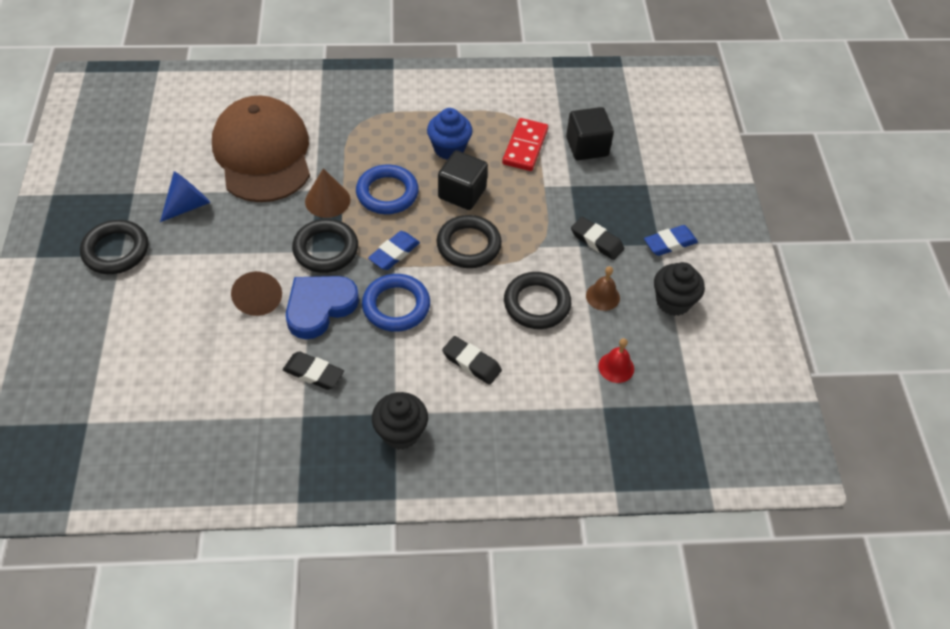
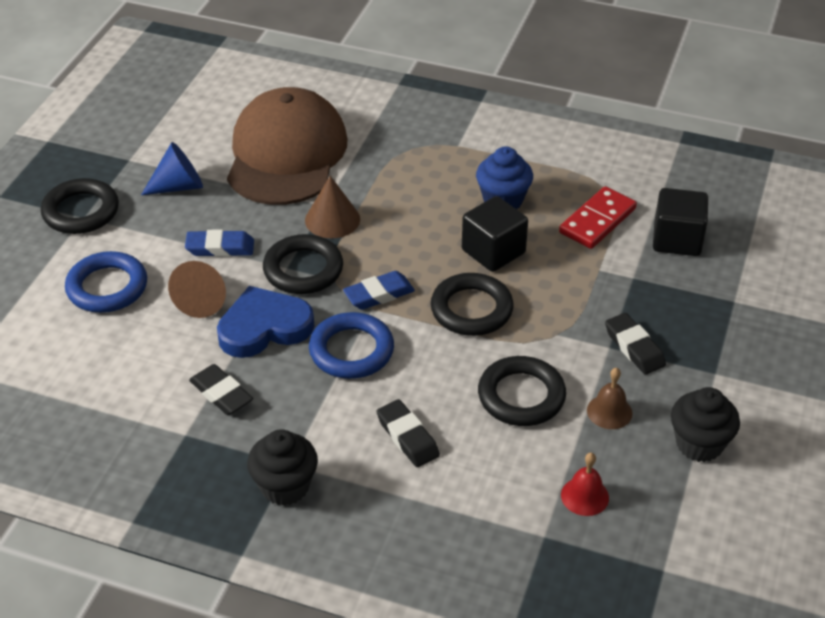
camera: 25 degrees right, 10 degrees down
blue ring [356,165,419,214] -> blue ring moved to [65,251,147,313]
blue eraser [644,225,698,256] -> blue eraser moved to [185,230,254,257]

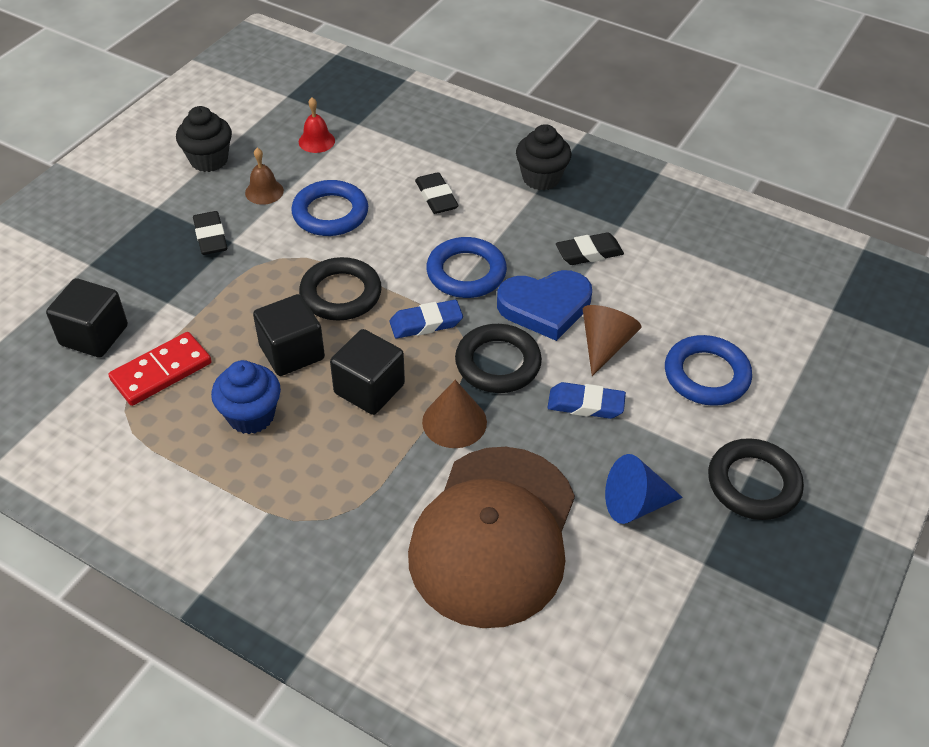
camera: 170 degrees left, 5 degrees up
black eraser [189,364,253,415] -> black eraser turned 75 degrees counterclockwise [556,232,624,265]
black ring [478,356,566,426] -> blue ring [291,180,368,236]
none -> black cube [330,329,405,415]

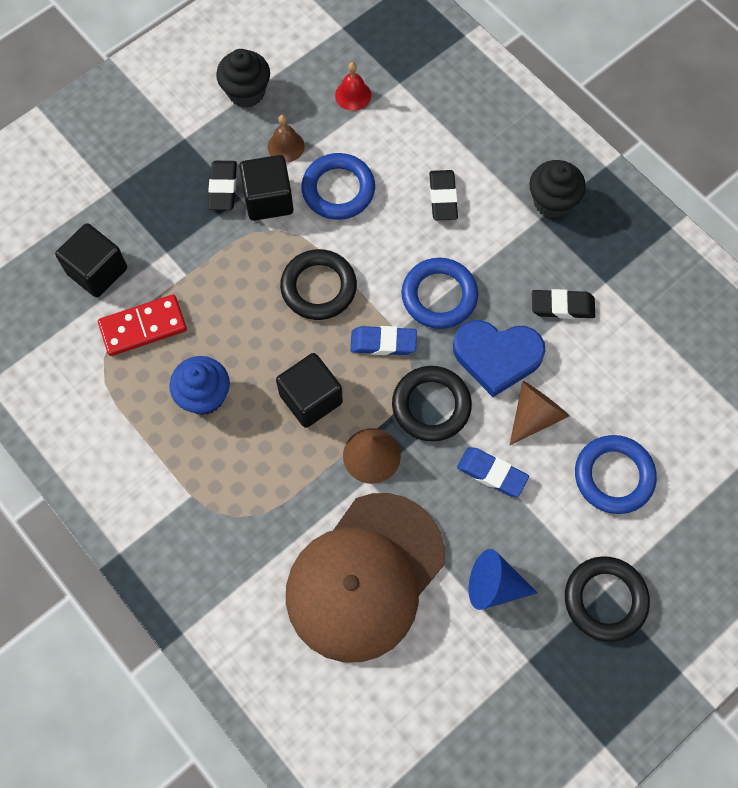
camera: 20 degrees right, 20 degrees up
black cube [253,294,325,376] -> black cube moved to [239,155,294,221]

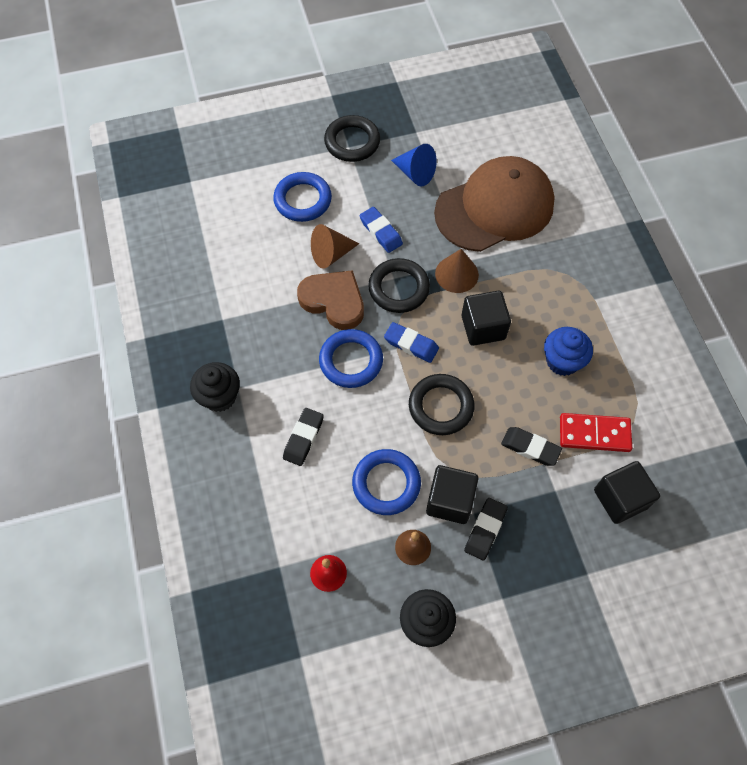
camera: 155 degrees left, 5 degrees down
blue heart [453,320,546,397] -> brown heart [297,270,364,330]
black eraser [532,289,595,319] -> black eraser moved to [501,427,562,466]

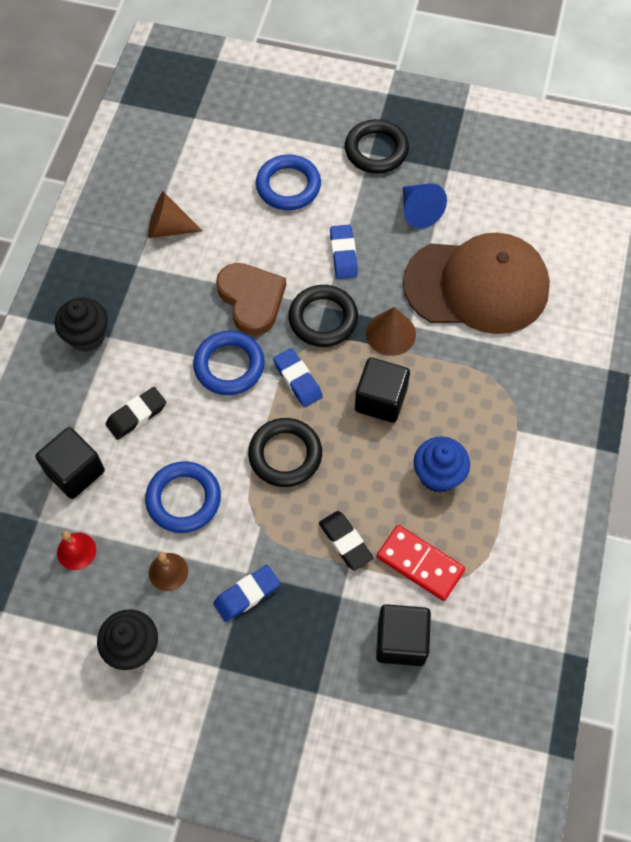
camera: 30 degrees right, 0 degrees up
brown cone [311,224,359,269] -> brown cone moved to [148,191,202,238]
black cube [426,465,478,524] -> black cube moved to [35,427,105,499]
black eraser [464,498,508,561] -> blue eraser [213,565,280,622]

